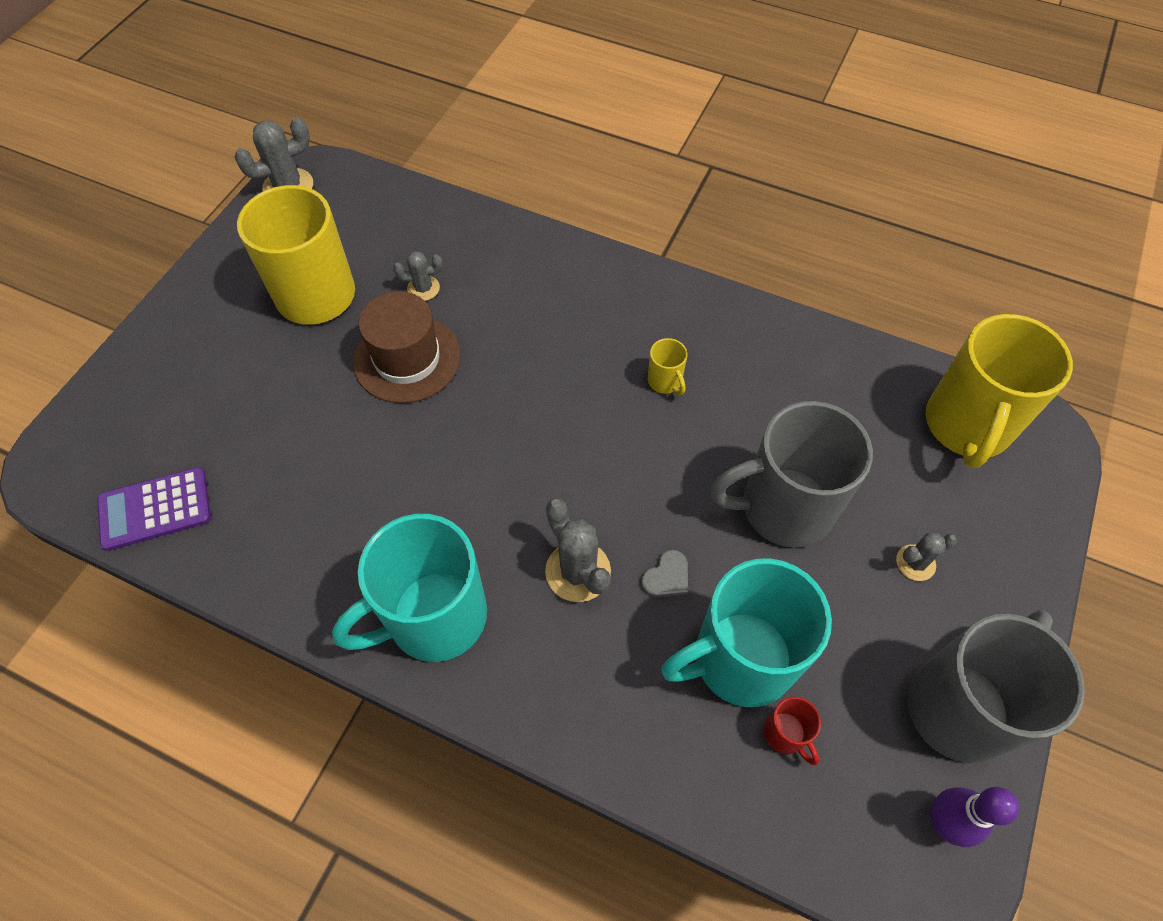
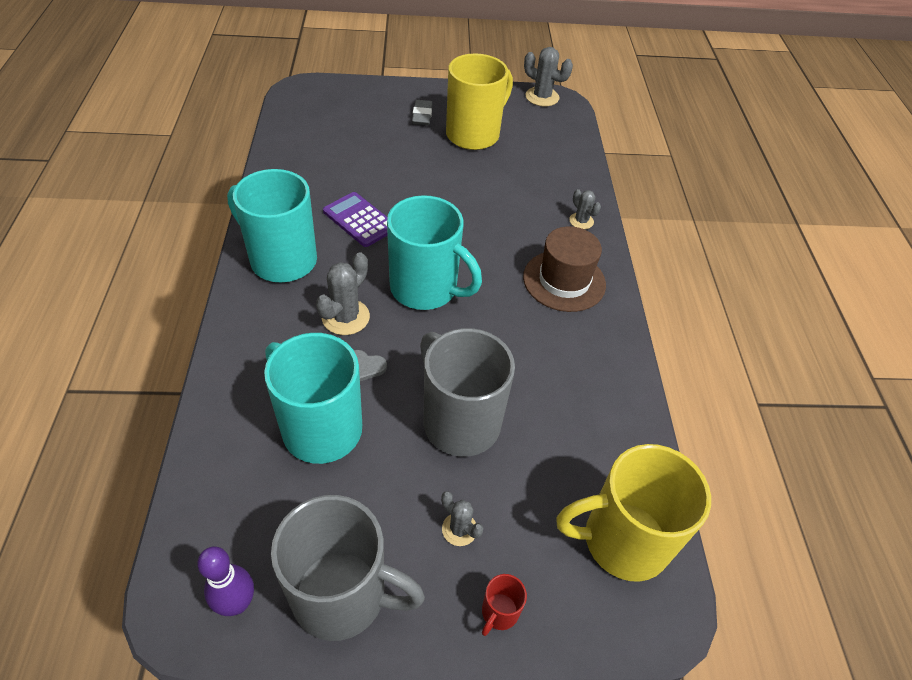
camera: 60 degrees right, 10 degrees down
purple calculator [97,467,211,551] -> purple calculator moved to [323,192,388,247]
brown hat [353,291,461,403] -> brown hat moved to [523,226,606,312]
grey cactus [393,251,443,301] -> grey cactus moved to [569,189,601,229]
yellow mug [648,338,687,395] -> none
red mug [764,697,821,765] -> red mug moved to [482,574,527,636]
none -> turquoise mug [387,195,482,310]
none -> grey eraser [412,100,433,125]

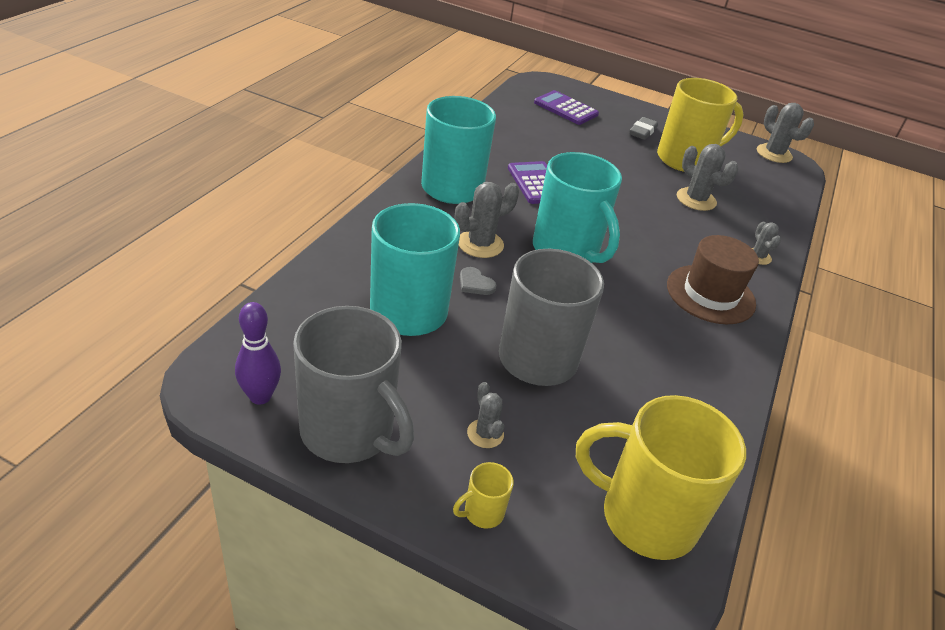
camera: 25 degrees right, 10 degrees down
red mug [482,574,527,636] -> yellow mug [453,462,514,529]
none -> purple calculator [534,90,599,125]
none -> grey cactus [677,144,738,211]

